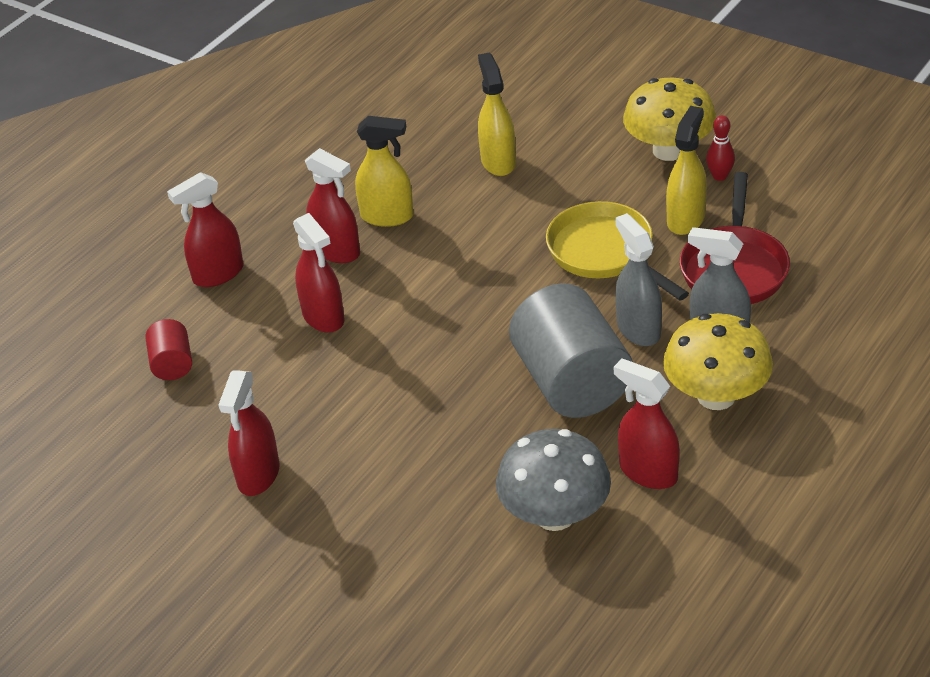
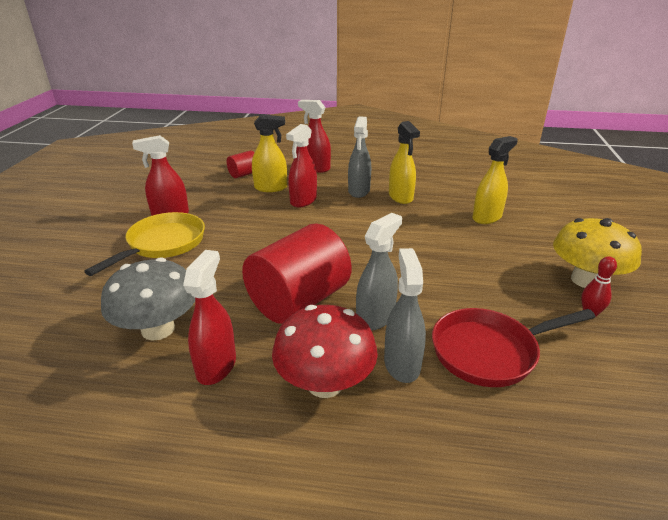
camera: 60 degrees right, 10 degrees down
red spray bottle [305,148,360,263] -> grey spray bottle [348,116,371,198]
grey cylinder [509,283,633,418] -> red cylinder [242,224,352,324]
yellow pan [546,201,689,301] -> yellow pan moved to [84,212,205,276]
yellow mushroom [663,313,773,410] -> red mushroom [272,305,378,398]
yellow spray bottle [666,106,707,235] -> yellow spray bottle moved to [252,114,287,192]

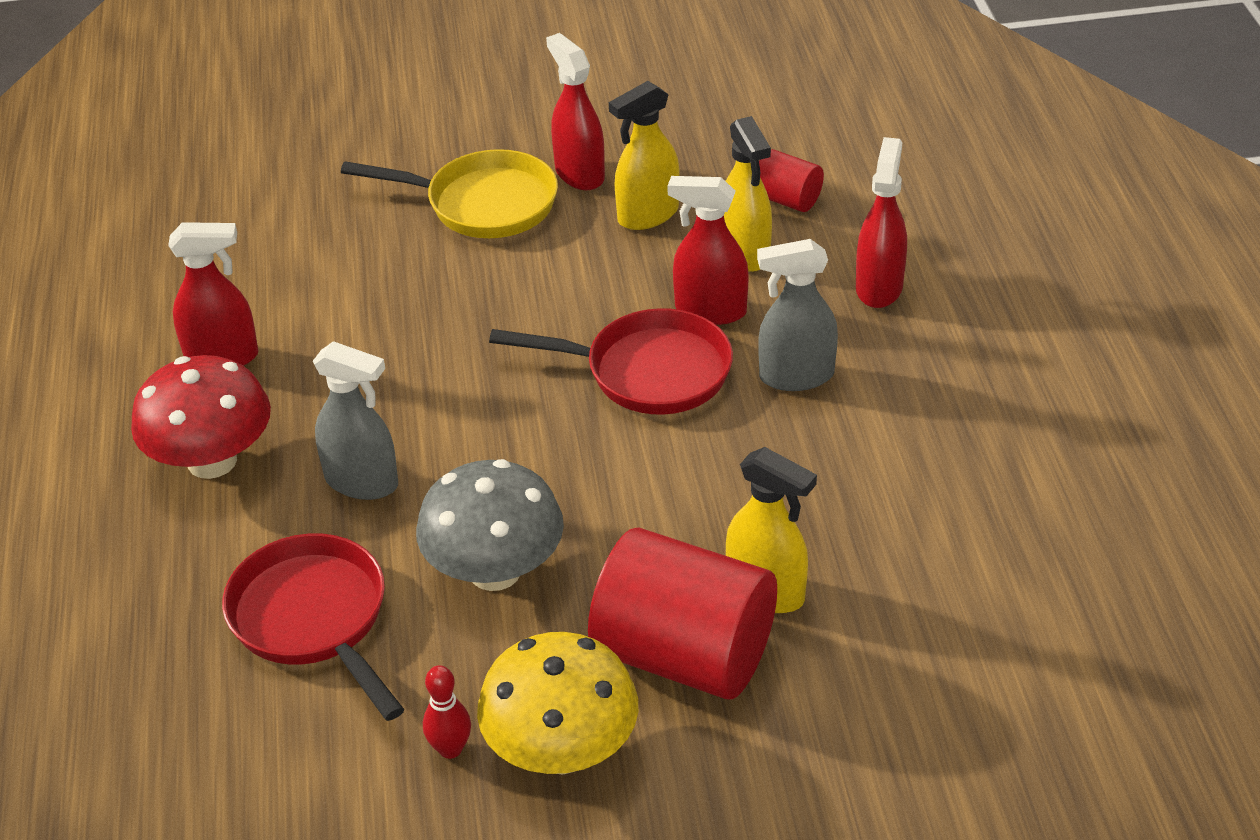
camera: 75 degrees right, 10 degrees up
grey mushroom [101,257,195,341] -> grey mushroom moved to [416,459,564,591]
red cylinder [242,224,352,324] -> red cylinder moved to [588,528,777,700]
grey spray bottle [384,248,426,383] -> none
yellow spray bottle [389,121,420,204] -> yellow spray bottle moved to [609,81,680,230]
none -> red pan [489,308,733,415]

